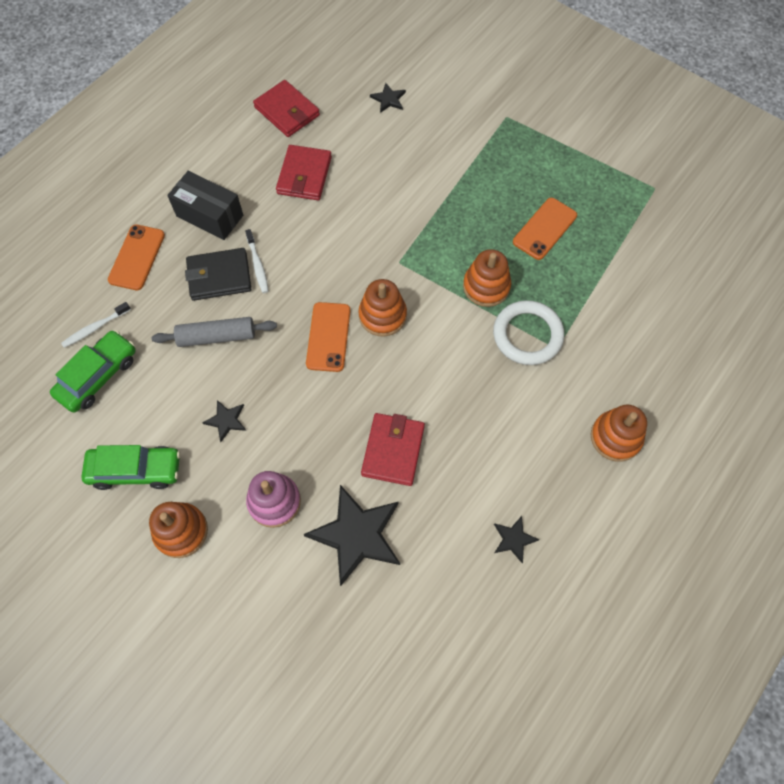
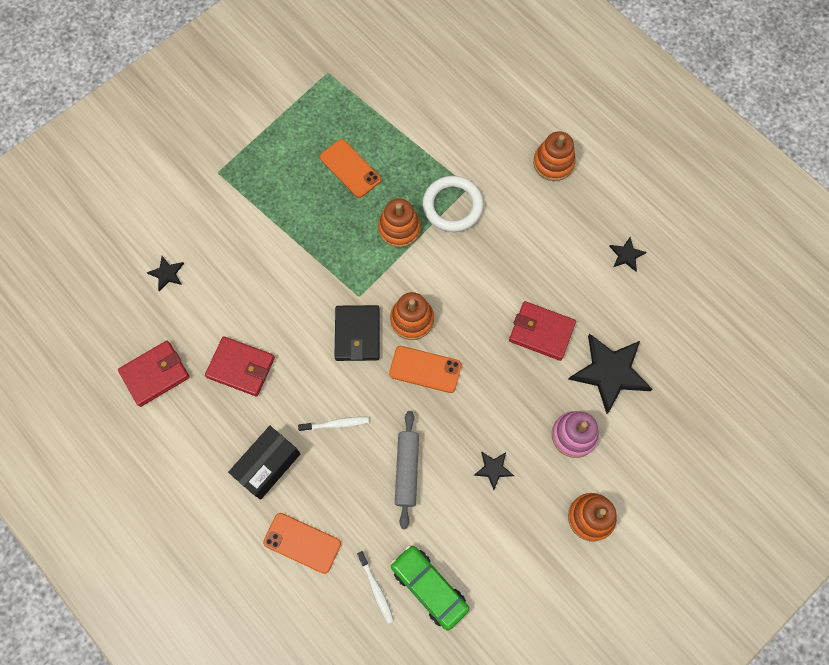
camera: 80 degrees left, 5 degrees up
green car [82,445,180,490] -> none
black wallet [185,248,251,301] -> black wallet moved to [335,305,380,361]

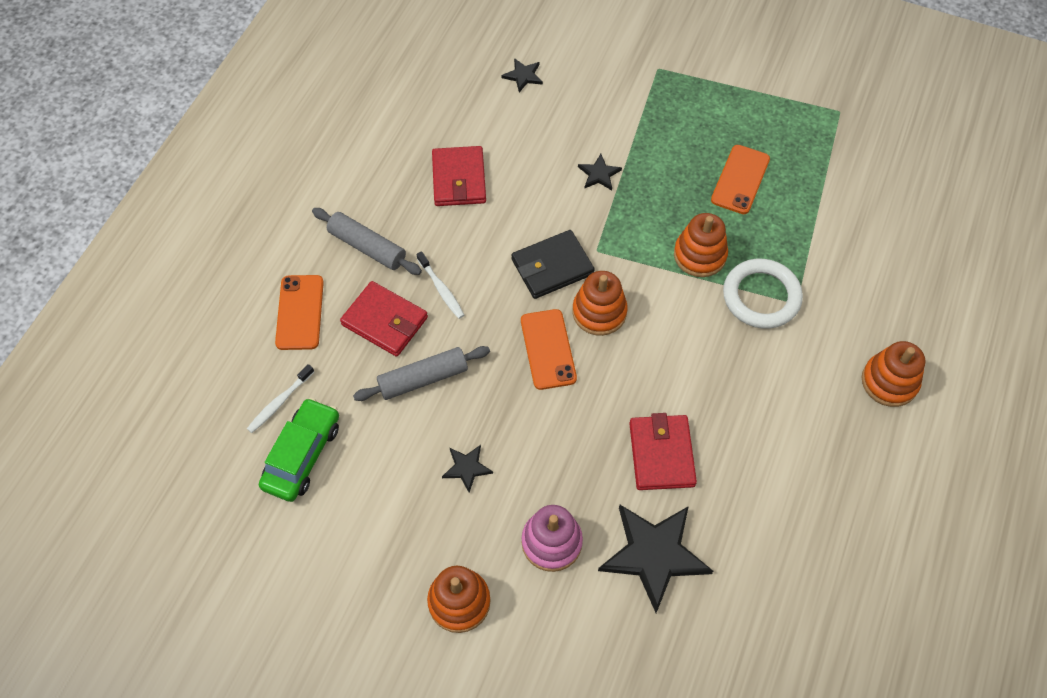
camera: 65 degrees right, 10 degrees down
red wallet [118,341,190,407] -> red wallet moved to [340,281,428,357]
black box [228,426,301,500] -> grey rolling pin [312,208,422,275]
black star [609,237,647,272] -> black star moved to [578,154,622,190]

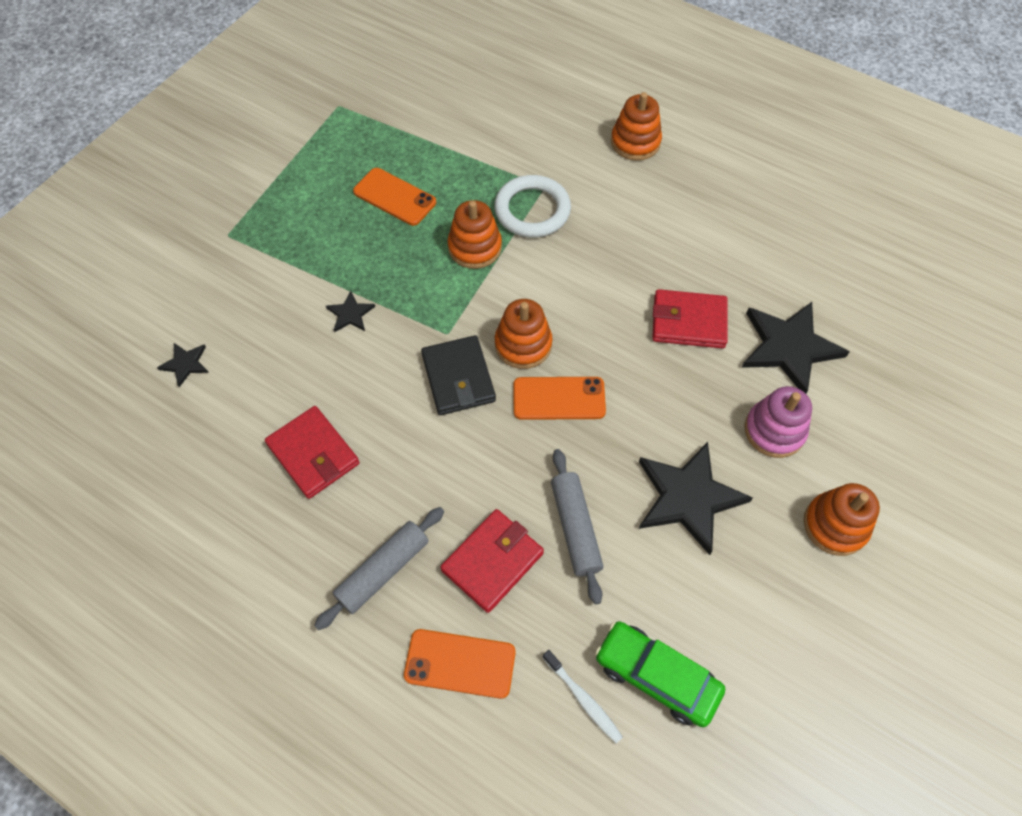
camera: 80 degrees left, 0 degrees up
white toothbrush [416,251,464,319] -> none
red wallet [432,146,486,206] -> red wallet turned 45 degrees clockwise [265,406,360,499]
black star [442,445,493,493] -> black star [639,442,753,555], size x2.12

